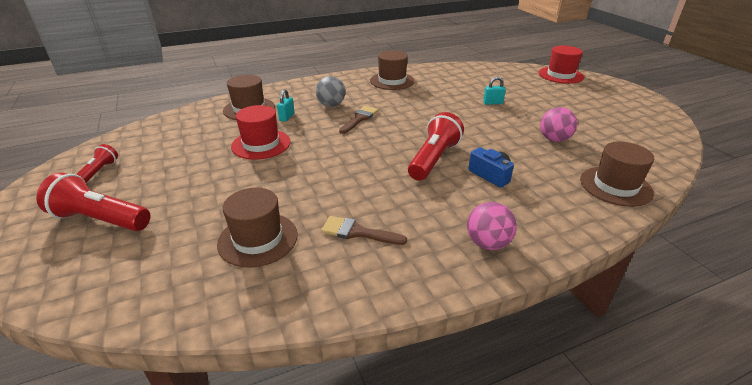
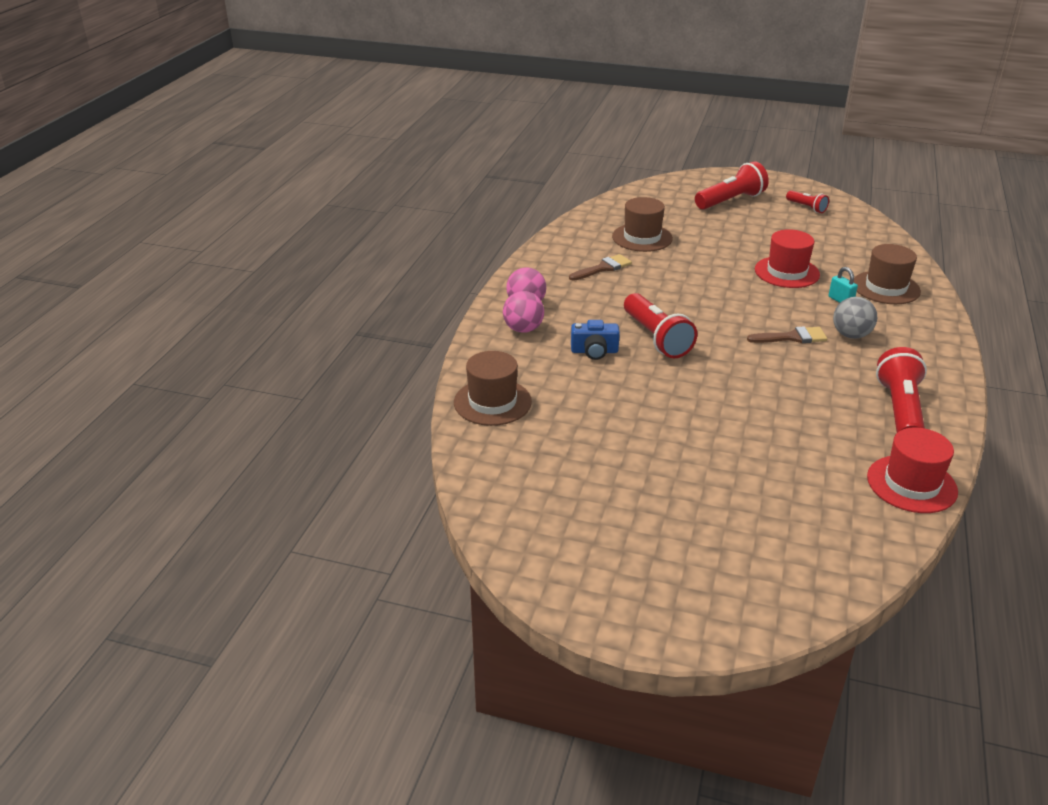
camera: 130 degrees right, 0 degrees up
brown brush [339,106,378,134] -> brown brush turned 75 degrees counterclockwise [747,326,827,343]
brown hat [370,51,415,90] -> red flashlight [876,347,927,433]
turquoise padlock [483,77,506,105] -> none
red hat [539,46,584,84] -> red hat moved to [867,428,958,513]
pink ball [540,107,577,142] -> pink ball moved to [503,291,544,333]

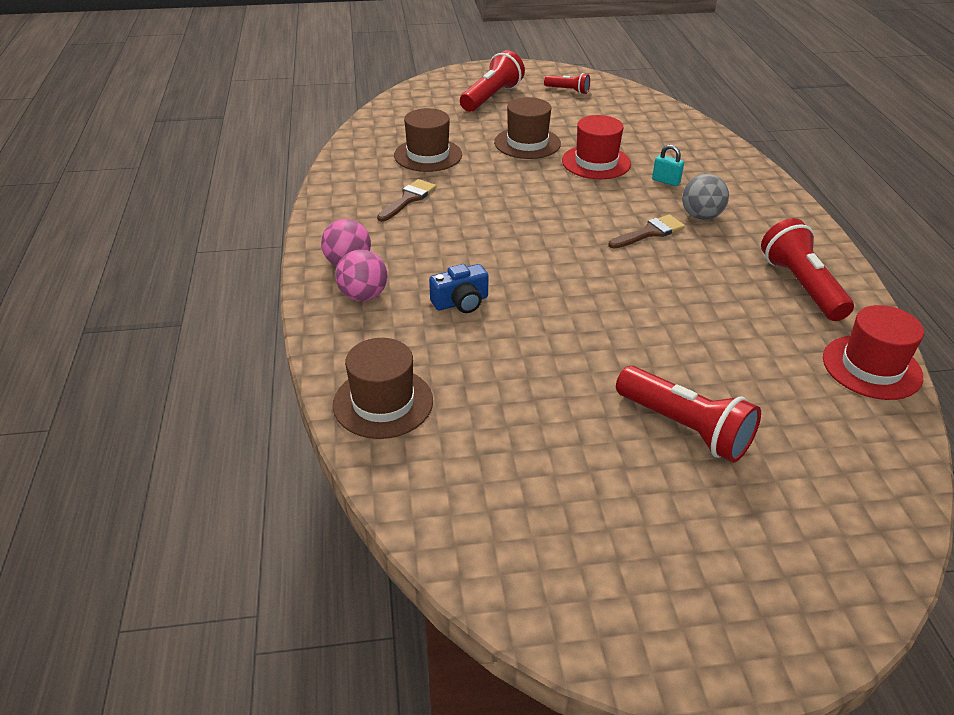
camera: 25 degrees left, 5 degrees up
red flashlight [624,293,697,359] -> red flashlight moved to [616,366,761,463]
brown hat [854,244,921,304] -> brown hat moved to [494,97,561,159]

